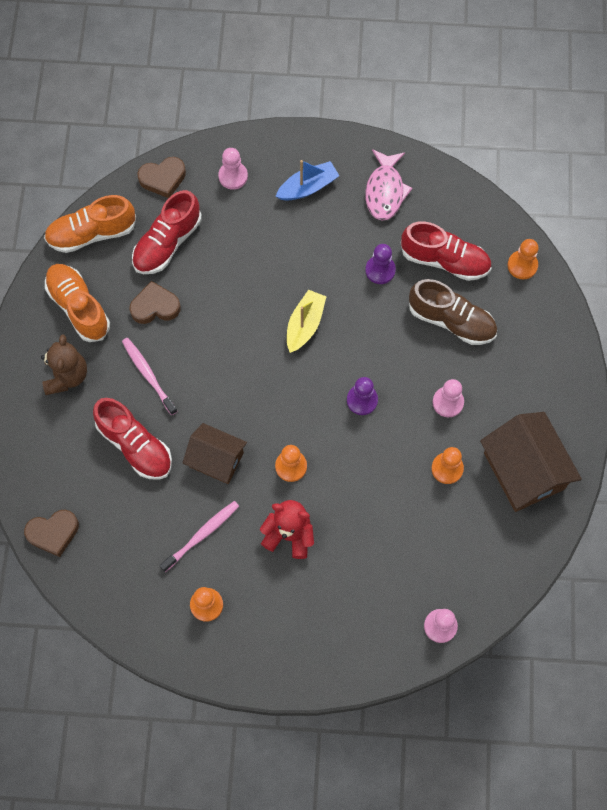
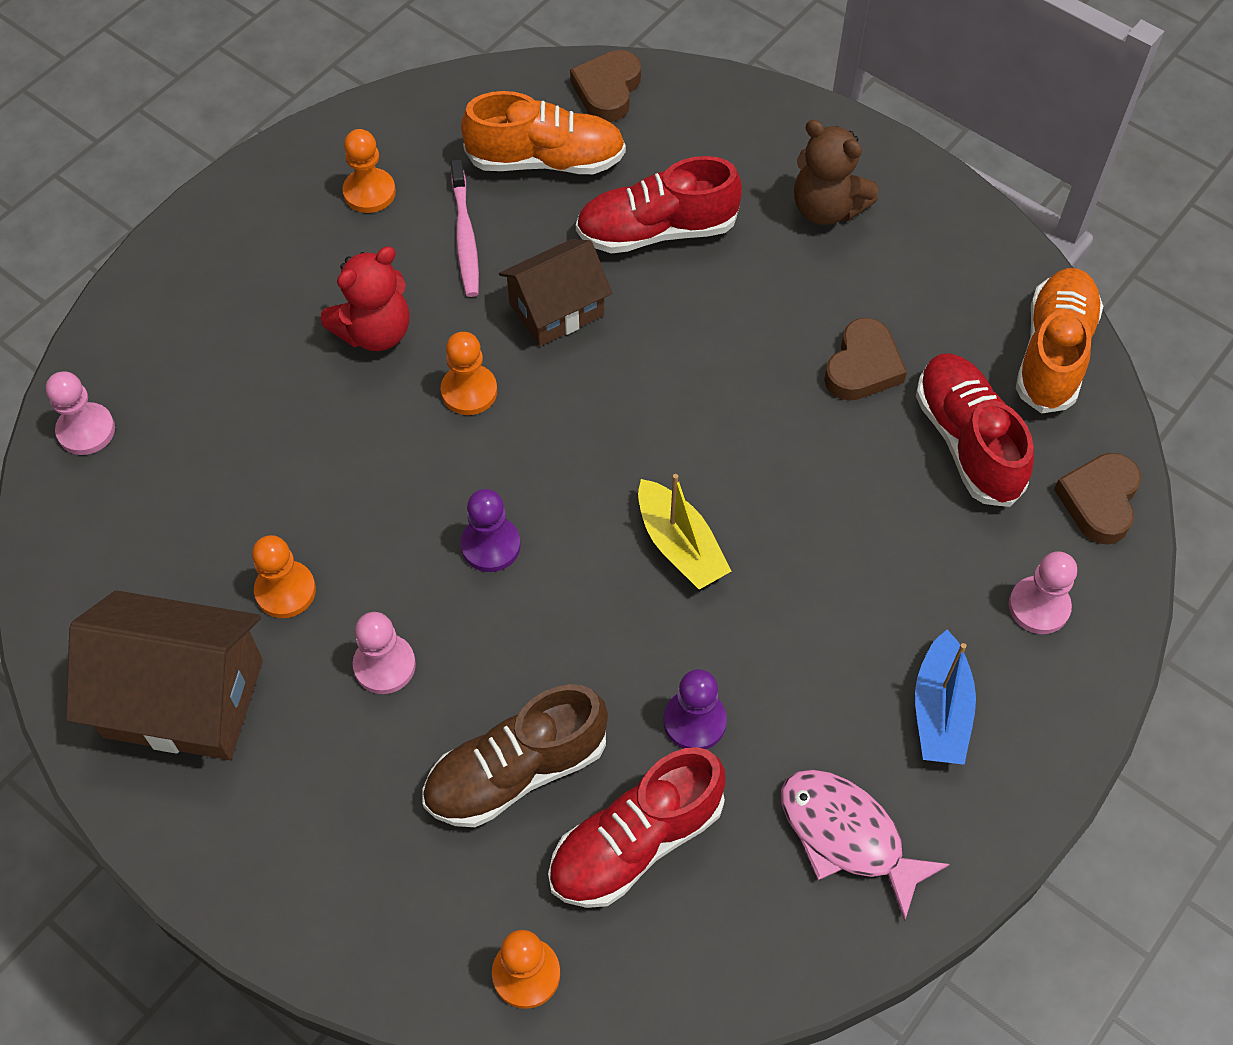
camera: 125 degrees right, 10 degrees down
orange shoe [45,264,110,342] -> orange shoe moved to [461,91,626,174]
pink toothbrush [122,338,177,415] -> none

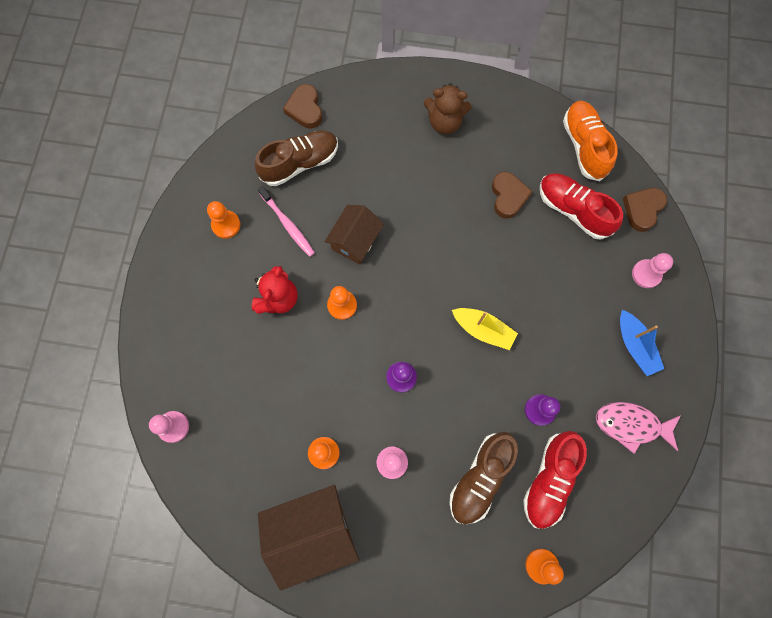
camera: 30 degrees left, 15 degrees up
orange shoe [461,91,626,174] -> brown shoe [255,131,338,186]
red shoe [576,156,742,253] -> none
brown heart [1054,453,1141,545] -> brown heart turned 45 degrees clockwise [623,188,667,232]

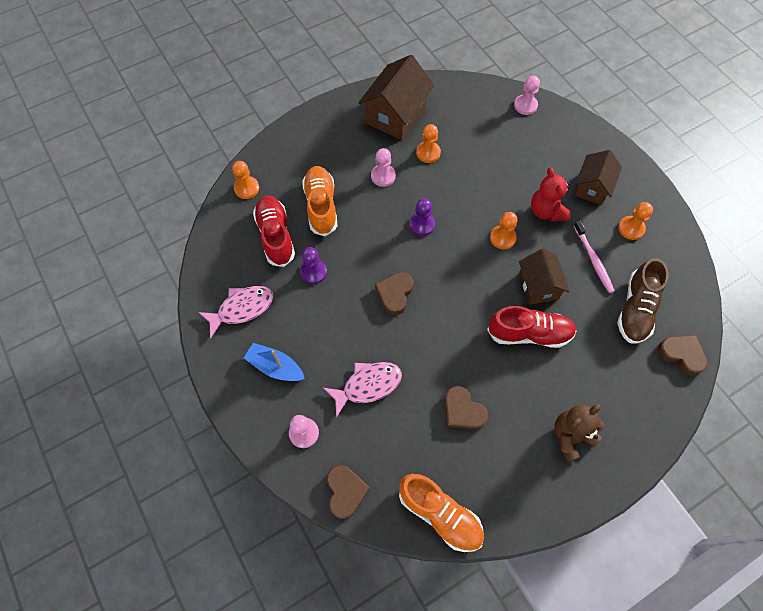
camera: 140 degrees right, 10 degrees down
pink toothbrush [258,186,315,257] -> pink toothbrush turned 120 degrees counterclockwise [574,221,615,293]
brown shoe [450,432,518,524] -> orange shoe [302,166,338,236]
yellow boat [452,308,518,350] -> brown heart [375,272,413,315]
red shoe [540,173,623,240] -> red shoe moved to [487,306,577,348]
none -> pink fish [324,362,402,418]
none -> brown house [574,150,622,205]

